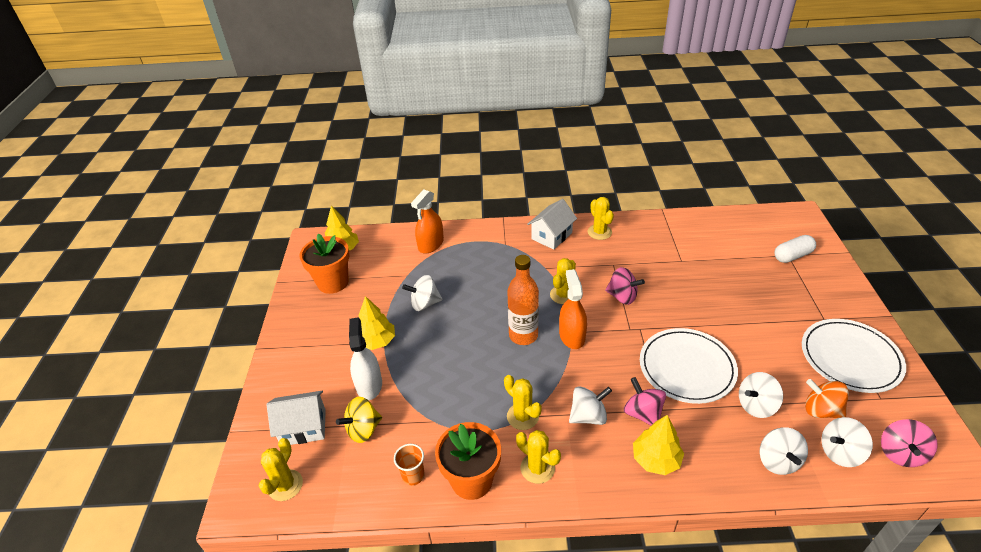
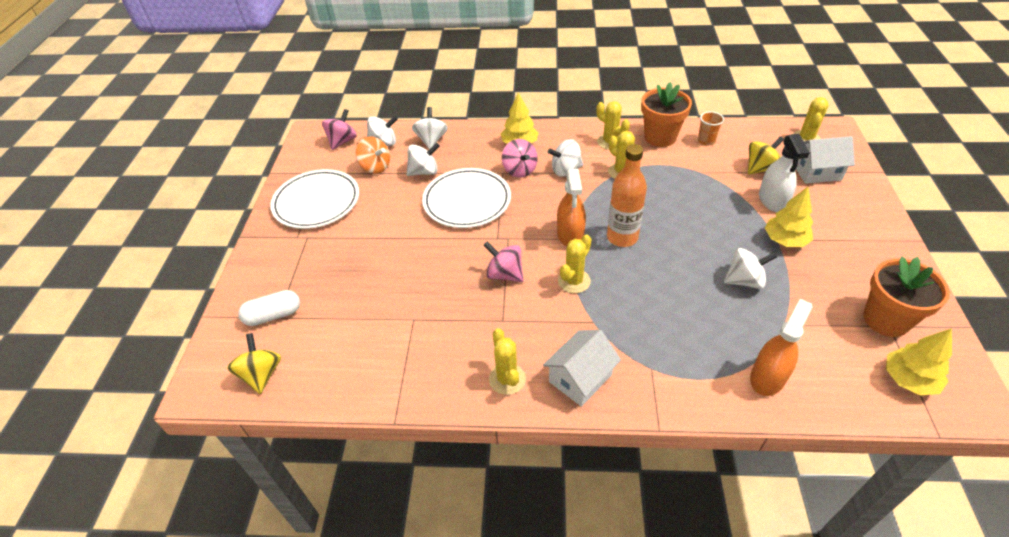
camera: 175 degrees left, 5 degrees up
none -> yellow spinning top [227,333,281,394]

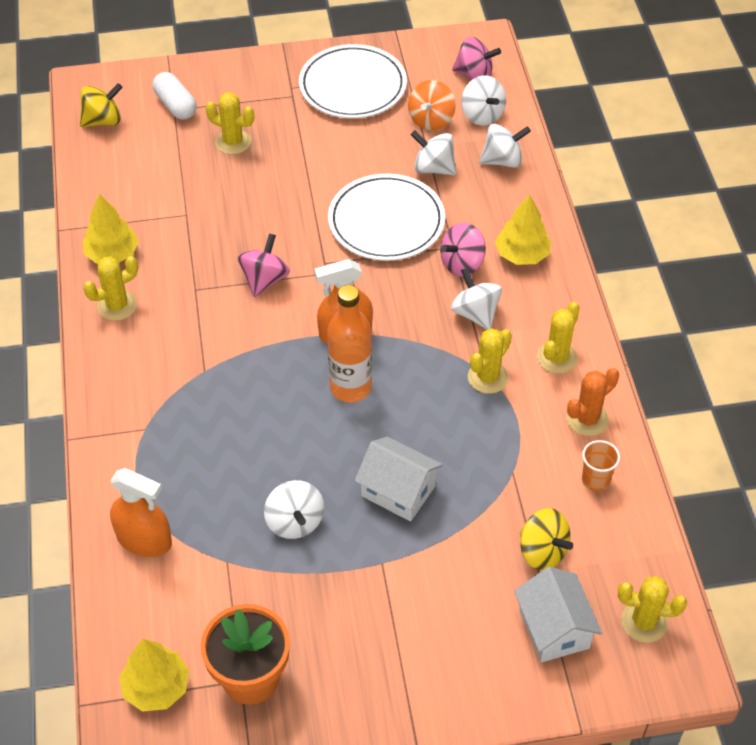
camera: 75 degrees right, 5 degrees up
white spinning top [406,143,440,176] -> white spinning top turned 150 degrees clockwise [411,130,456,175]
white house [543,330,621,407] -> white house moved to [355,437,443,522]
yellow cactus [558,234,591,293] -> yellow cactus moved to [205,92,254,154]
orange flower pot [641,82,692,147] -> orange cactus [567,368,619,436]
white spray bottle [759,134,810,212] -> none
yellow tree [765,187,813,247] -> yellow tree moved to [83,194,139,264]

